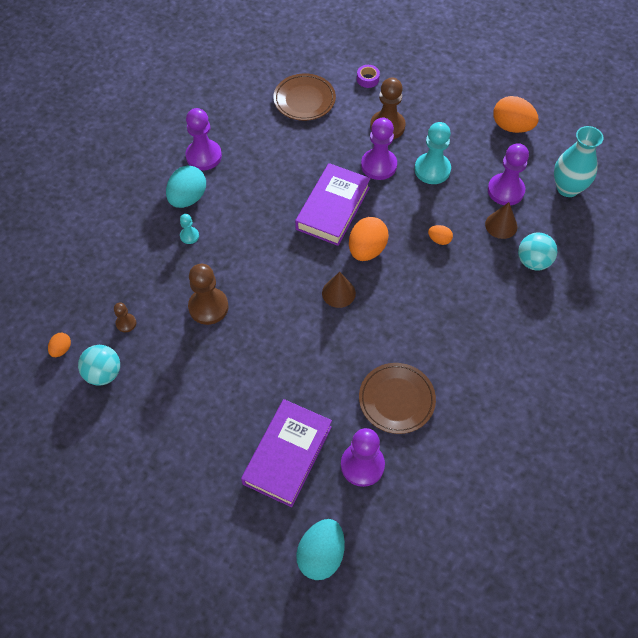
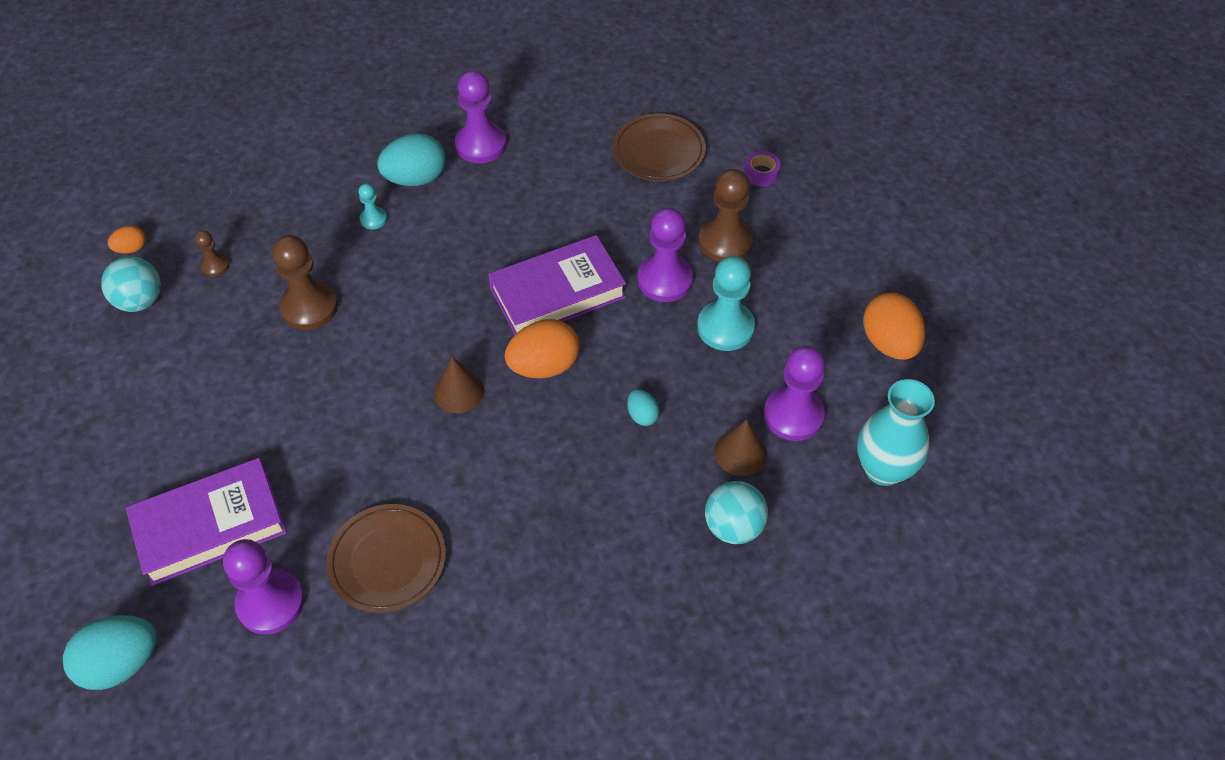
camera: 40 degrees right, 5 degrees down
orange egg [428,225,453,245] -> turquoise egg [627,389,659,426]

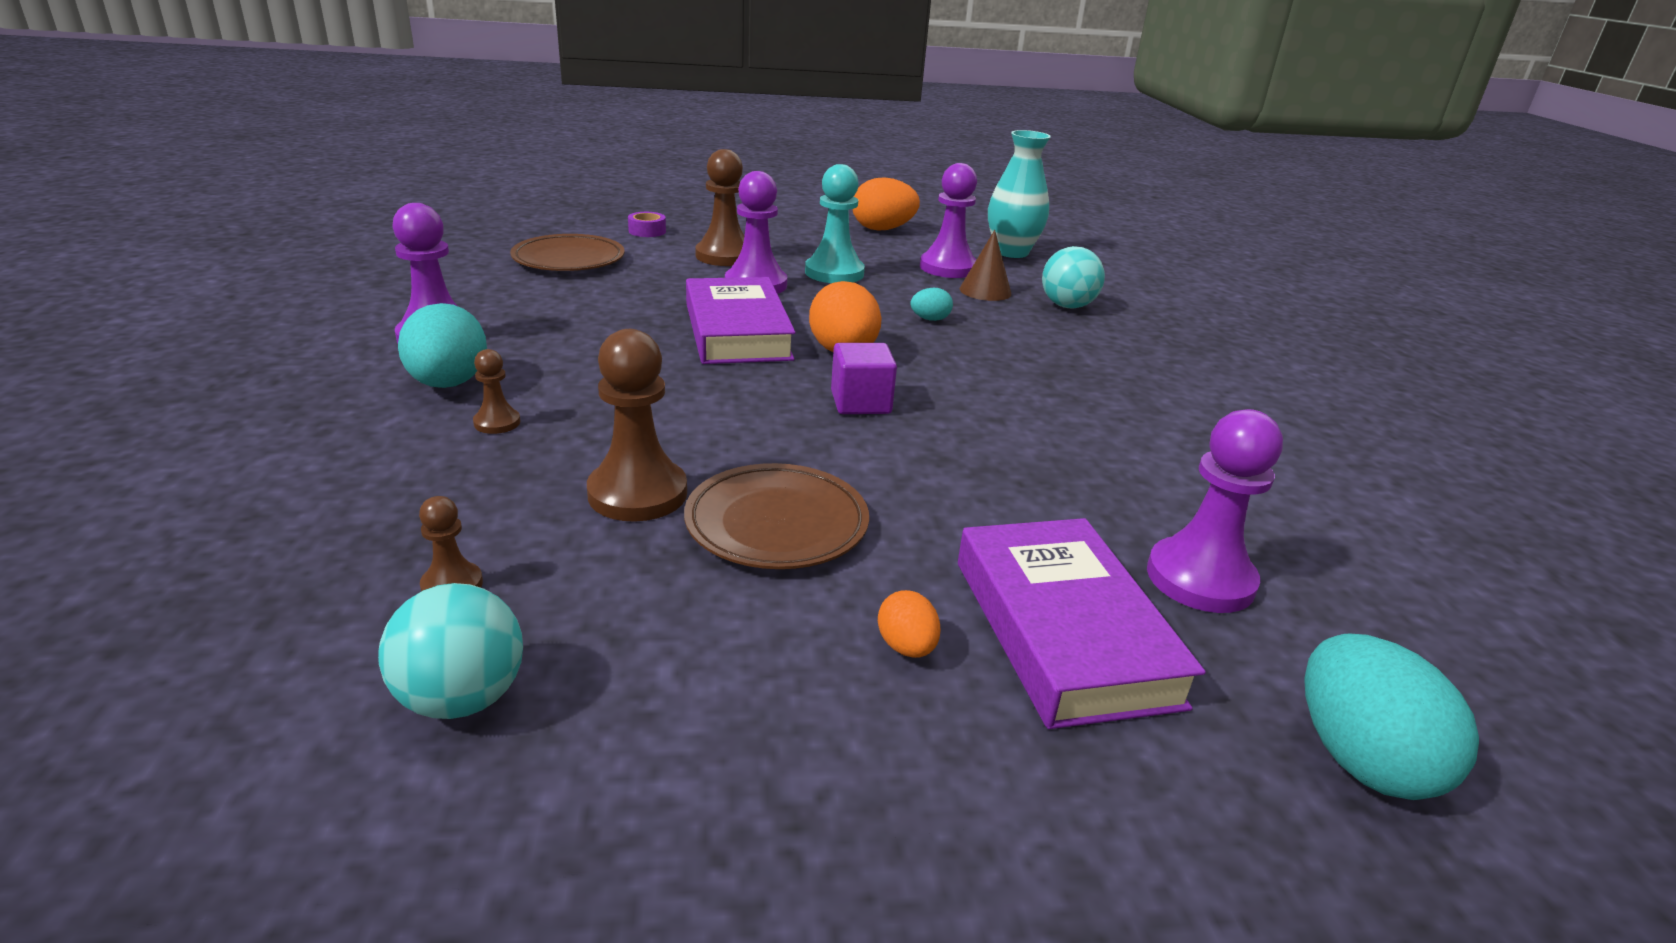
camera: 80 degrees left, 25 degrees down
orange egg [108,226,146,254] -> orange egg moved to [878,590,941,658]
brown plate [326,504,446,613] -> brown plate moved to [684,463,869,569]
turquoise pawn [358,183,387,230] -> brown pawn [473,349,520,434]
brown cone [434,357,484,413] -> purple cube [831,343,897,414]

